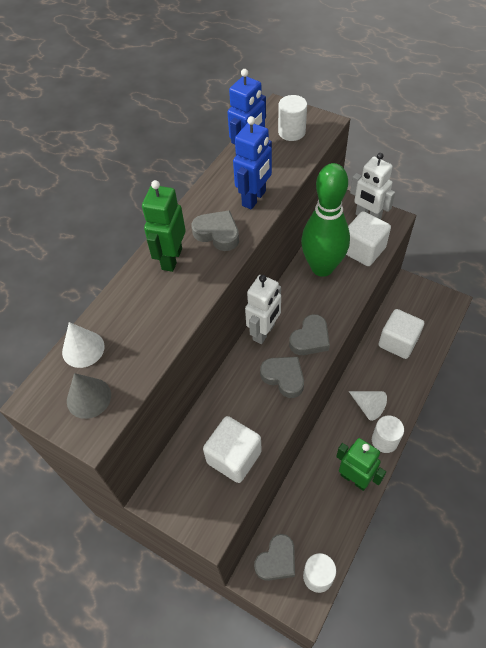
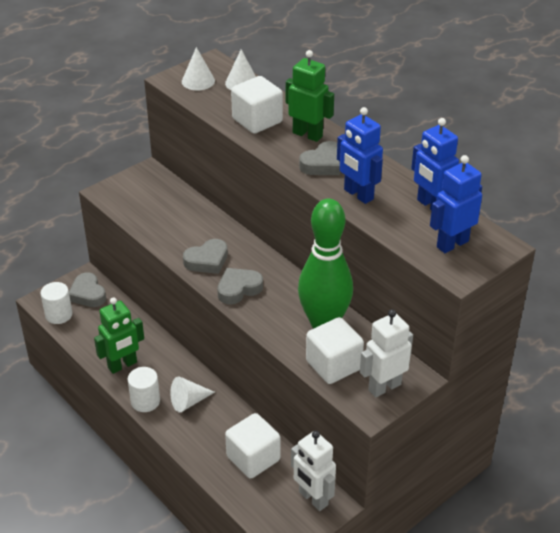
camera: 105 degrees right, 15 degrees down
grey cone [67,373,111,419] -> white cone [182,47,215,90]
white cube [203,416,262,483] -> white cube moved to [231,76,283,134]
white robot [245,275,281,344] -> white robot moved to [291,431,336,511]
white cylinder [278,95,307,141] -> blue robot [430,155,482,253]
grey heart [289,314,330,355] -> grey heart turned 90 degrees clockwise [217,268,263,304]

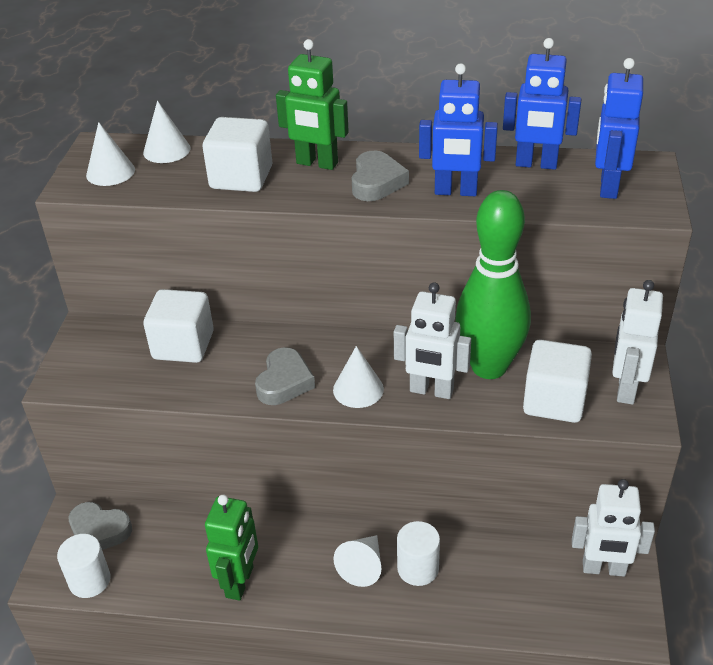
camera: 40 degrees left, 0 degrees up
white cylinder [128,367,160,412] -> white cylinder moved to [397,521,440,586]
grey heart [217,268,263,304] -> white cone [333,346,384,408]
white cube [225,413,280,479] -> white cube moved to [143,289,214,363]
green robot [286,50,334,142] -> green robot turned 150 degrees counterclockwise [276,39,349,170]
none -> white robot [394,282,471,399]

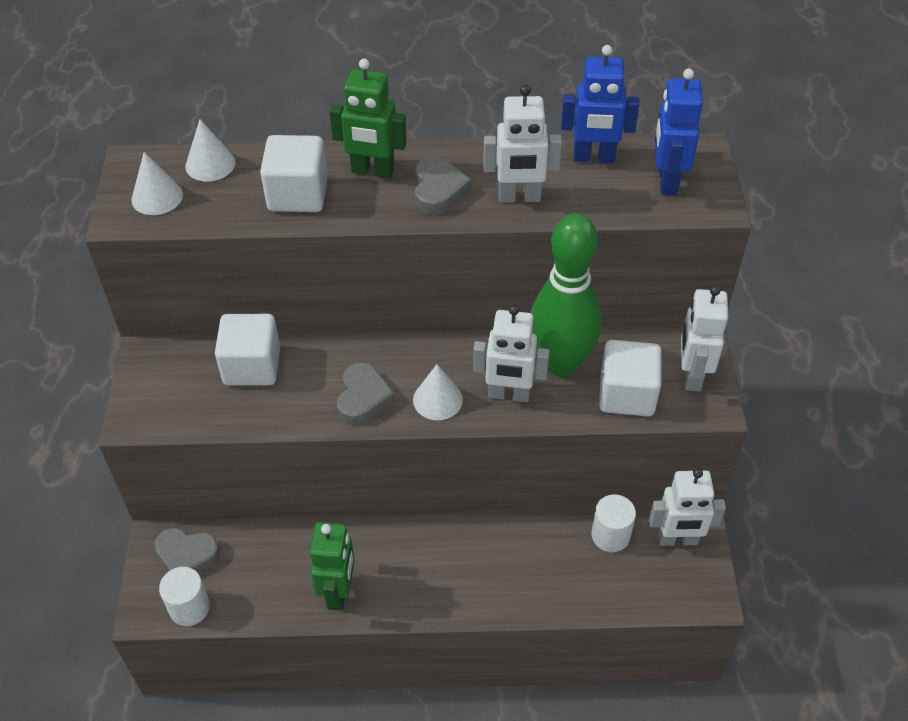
camera: 10 degrees left, 10 degrees up
white cone [333,535,381,587] -> none
white cylinder [397,521,440,586] -> white cylinder moved to [591,494,636,552]
blue robot [419,63,498,196] -> white robot [483,85,562,203]

